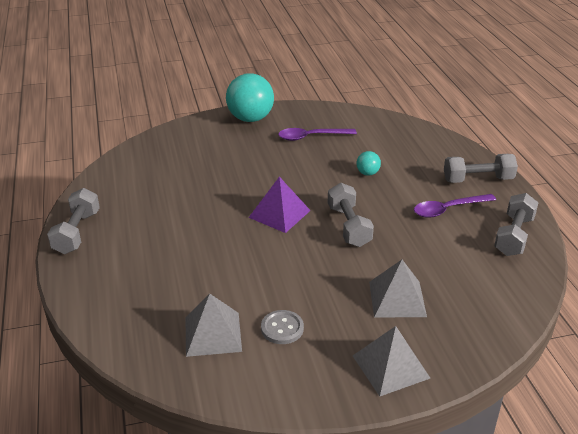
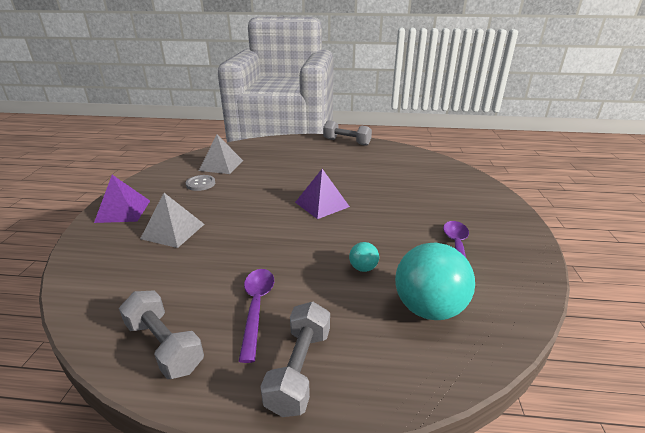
camera: 110 degrees right, 5 degrees down
turquoise ball [226,73,274,122] -> turquoise ball moved to [395,243,475,320]
grey dumbbell [328,183,374,247] -> none
grey pyramid [353,326,430,396] -> purple pyramid [94,175,150,223]

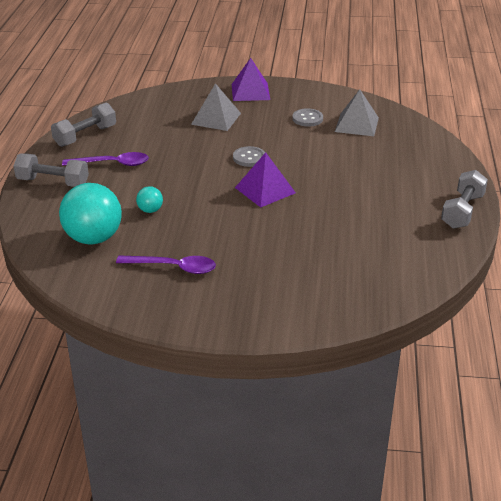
camera: 90 degrees right, 5 degrees up
none -> grey button [233,146,265,167]

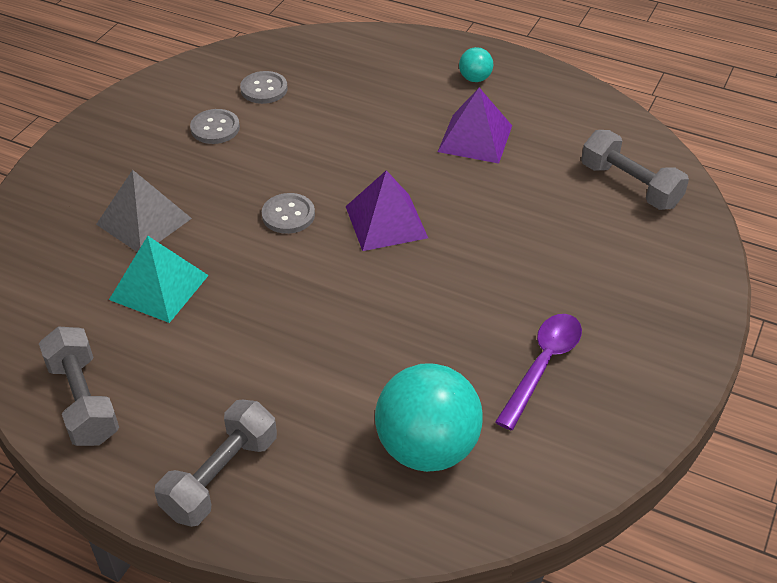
camera: 70 degrees left, 10 degrees up
purple spoon [62,152,149,166] -> none
turquoise ball [136,186,163,213] -> turquoise ball moved to [459,47,493,82]
purple pyramid [232,58,270,101] -> purple pyramid moved to [438,88,512,164]
grey pyramid [335,89,379,136] -> grey button [240,71,288,104]
grey dumbbell [441,170,488,229] -> grey dumbbell moved to [581,130,689,210]
none -> turquoise pyramid [109,236,209,323]

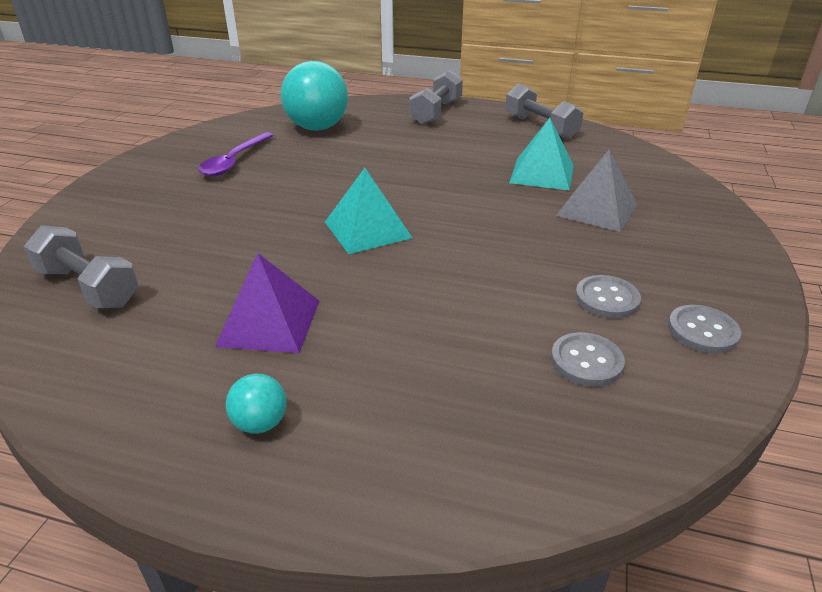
camera: 170 degrees right, 10 degrees down
grey button [262,193,315,234] -> grey button moved to [668,305,741,354]
purple pyramid [345,170,428,251] -> turquoise pyramid [325,168,412,254]

